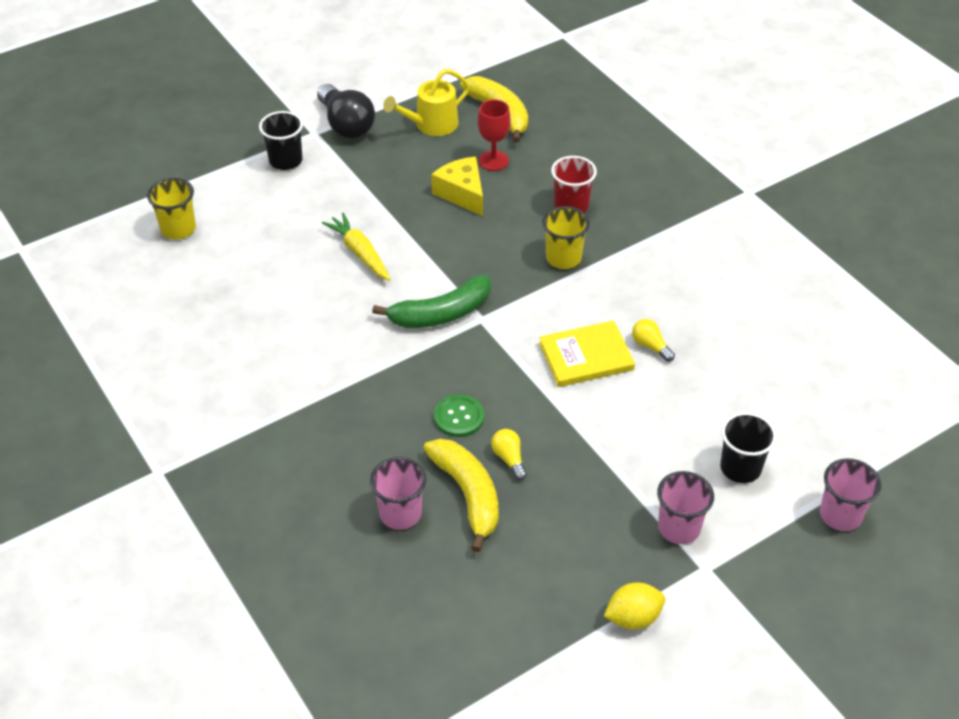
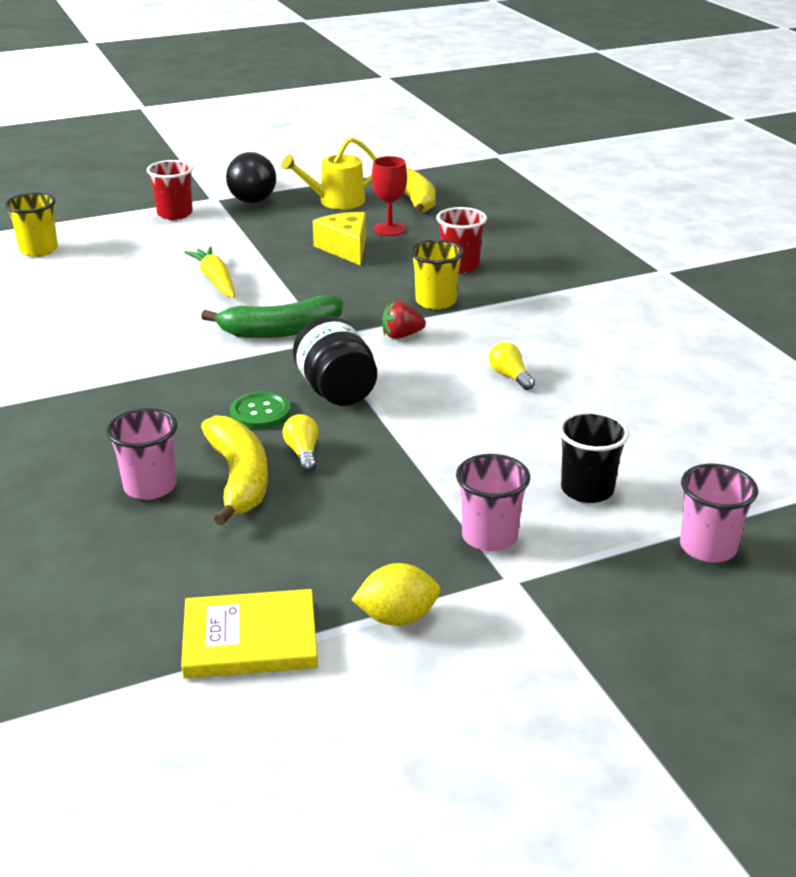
camera: 10 degrees right, 15 degrees down
black cup [259,111,303,170] -> red cup [147,160,193,220]
yellow book [539,320,635,387] -> yellow book moved to [181,589,318,679]
none -> black jar [293,316,377,406]
none -> red strawberry [382,301,426,339]

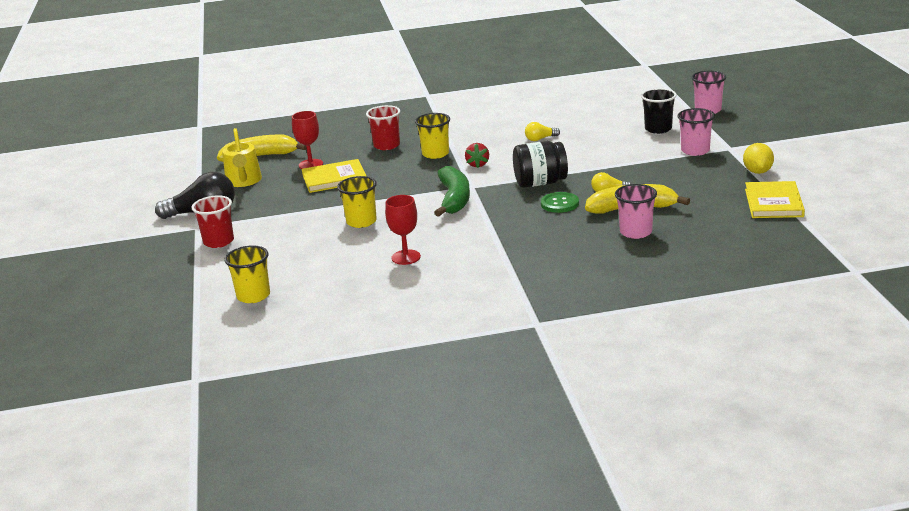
camera: 75 degrees left, 5 degrees down
yellow carrot [184,246,235,298] -> yellow cup [337,176,377,228]
yellow cheese [313,212,366,266] -> yellow book [302,159,367,193]
none -> red goblet [385,195,421,265]

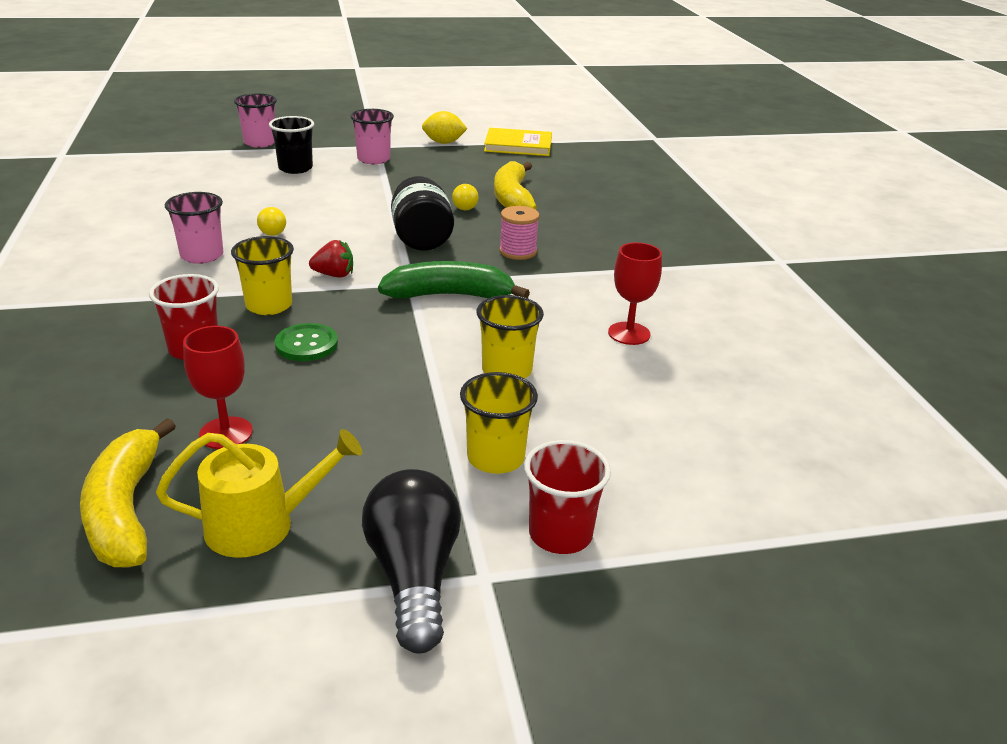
camera: 95 degrees left, 5 degrees up
yellow cup [224,245,270,303] -> yellow cup moved to [460,372,538,474]
yellow book [302,159,367,193] -> none
green button [541,192,579,213] -> green button moved to [275,323,338,361]
pink cup [615,184,657,239] -> pink cup moved to [165,192,223,264]
none -> pink spool [499,206,539,260]

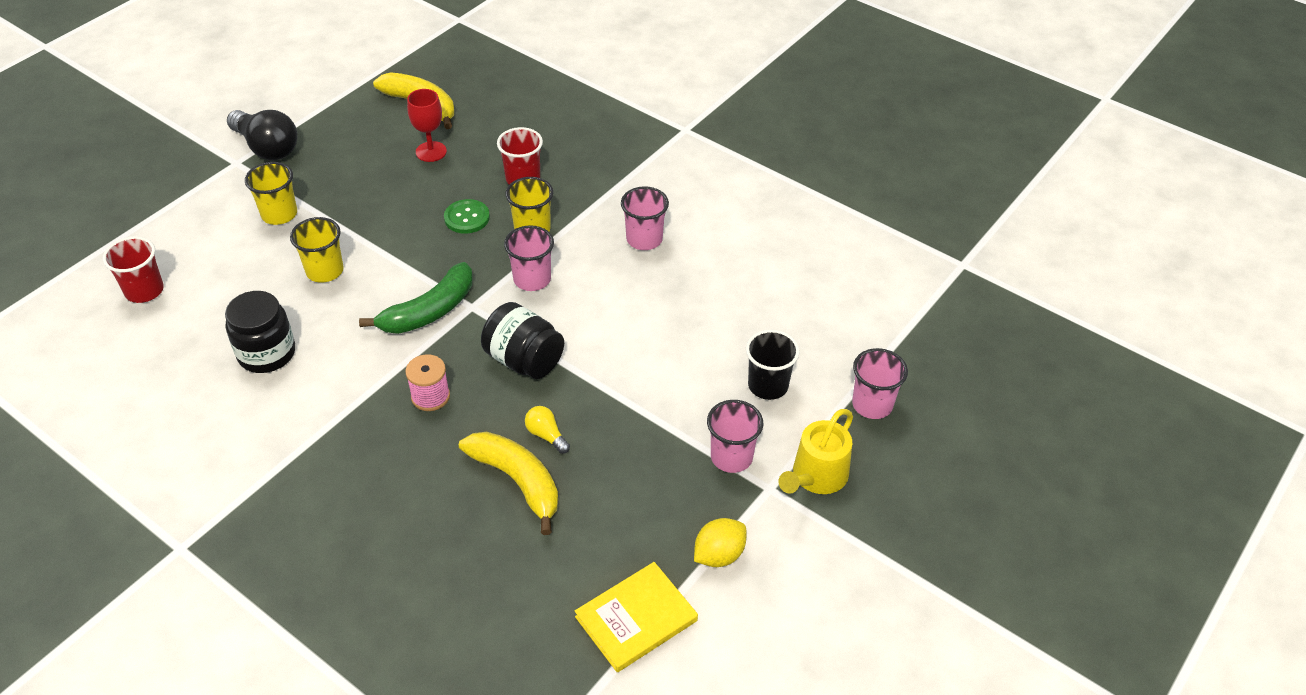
camera: 140 degrees right, 15 degrees up
yellow watering can [156,429,362,558] -> yellow watering can moved to [778,409,853,494]
yellow light bulb [257,207,286,236] -> none
red strawberry [309,240,353,278] -> pink cup [504,225,554,291]
red cup [524,440,611,554] -> red cup moved to [103,236,164,303]
red goblet [608,242,662,345] -> black jar [225,291,295,373]

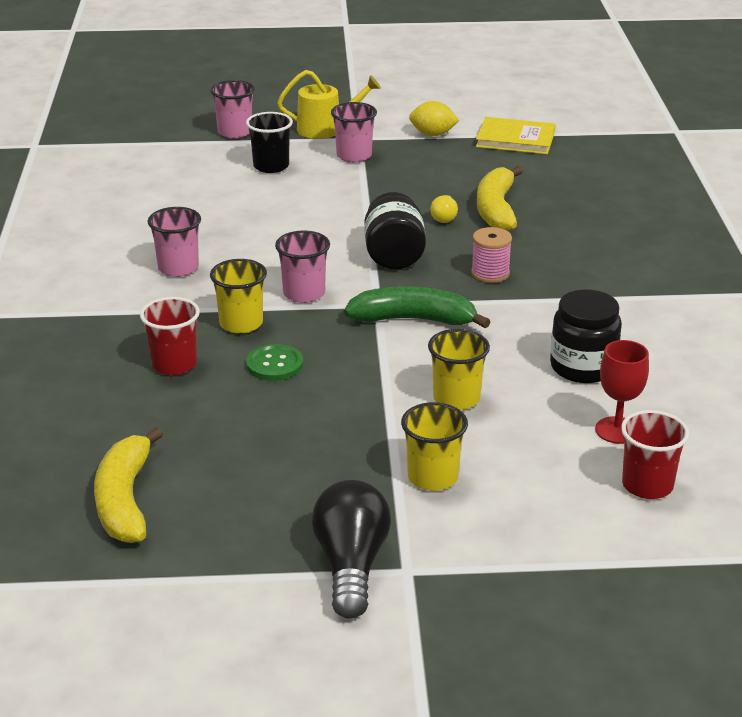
camera: 130 degrees left, 15 degrees down
red goblet [407,89,447,162] -> red goblet moved to [595,340,649,444]

